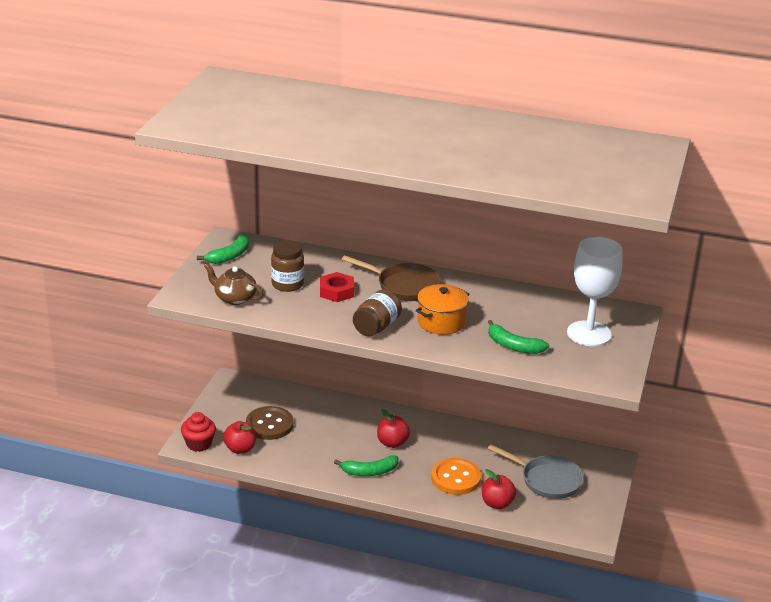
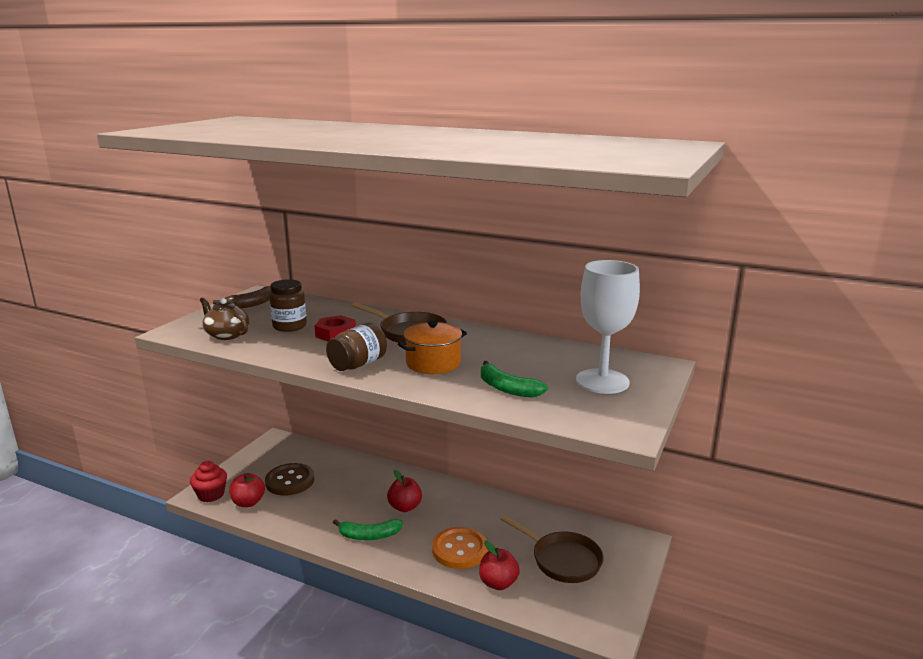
camera: 10 degrees right, 10 degrees down
green banana [197,234,250,264] -> brown banana [213,286,271,308]
grey pan [488,444,584,499] -> brown pan [500,515,604,583]

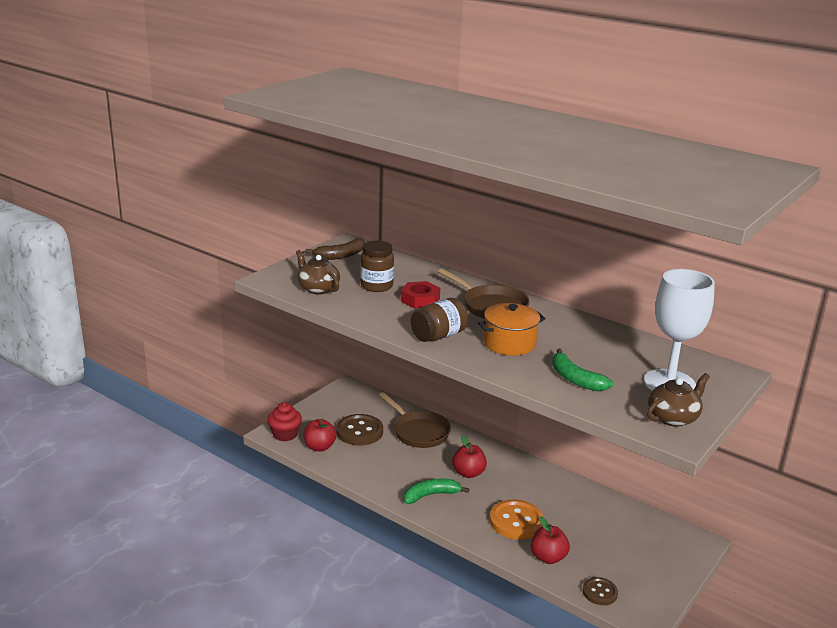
camera: 10 degrees right, 5 degrees up
green banana [333,519,403,540] -> green banana turned 150 degrees clockwise [403,479,470,504]
brown pan [500,515,604,583] -> brown pan moved to [379,392,451,448]
none -> brown button [583,577,618,605]
none -> brown teapot [647,373,710,427]

